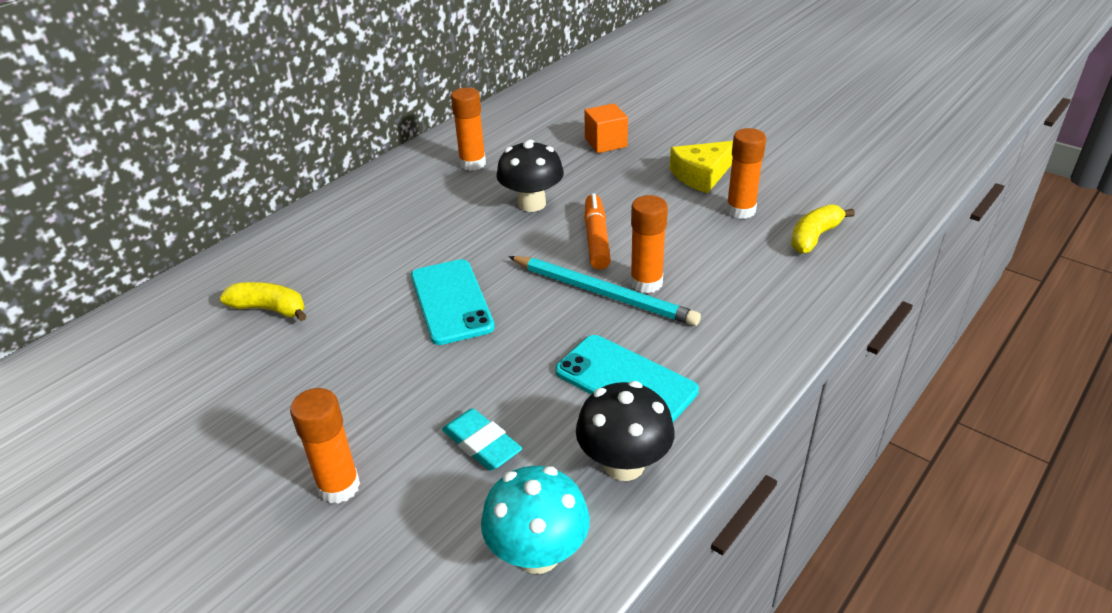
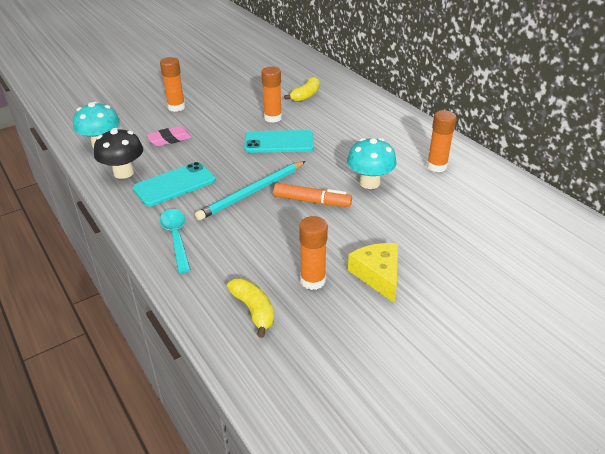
camera: 105 degrees right, 0 degrees up
turquoise eraser [442,408,522,471] -> pink eraser [147,126,192,146]
black mushroom [496,140,564,212] -> turquoise mushroom [347,138,397,189]
orange cube [584,103,628,153] -> none
orange glue stick [630,195,668,293] -> orange glue stick moved to [261,67,282,123]
none -> turquoise spoon [160,209,191,273]

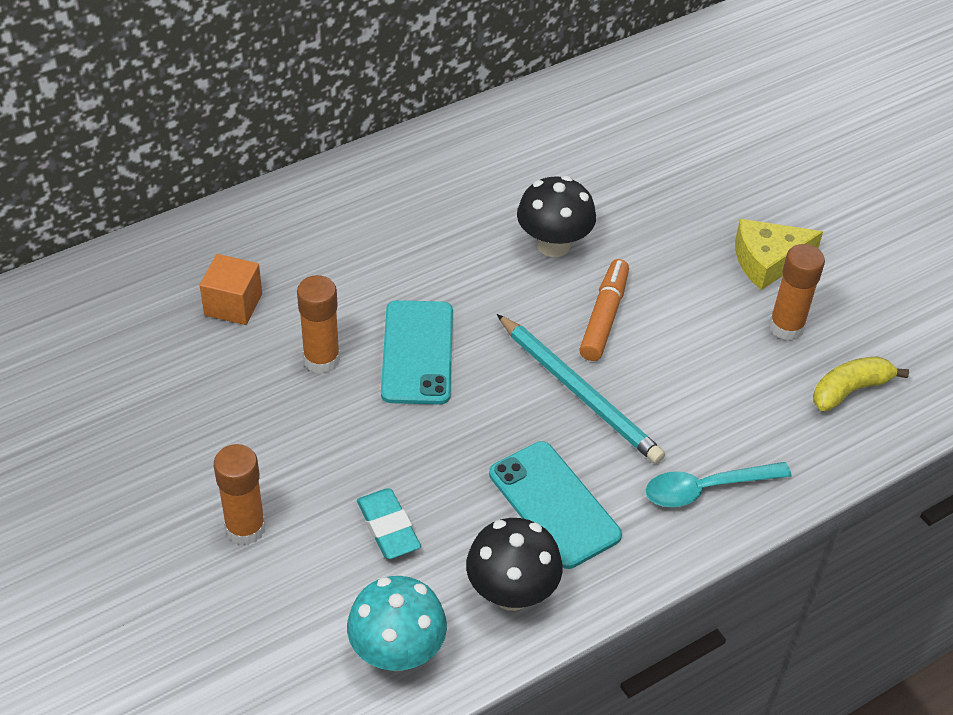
camera: 90 degrees left, 10 degrees up
pink eraser [147,126,192,146] -> turquoise eraser [357,488,421,559]
yellow banana [284,77,320,102] -> orange cube [200,254,262,325]
turquoise mushroom [347,138,397,189] -> black mushroom [517,176,596,257]
orange glue stick [427,110,456,172] -> none

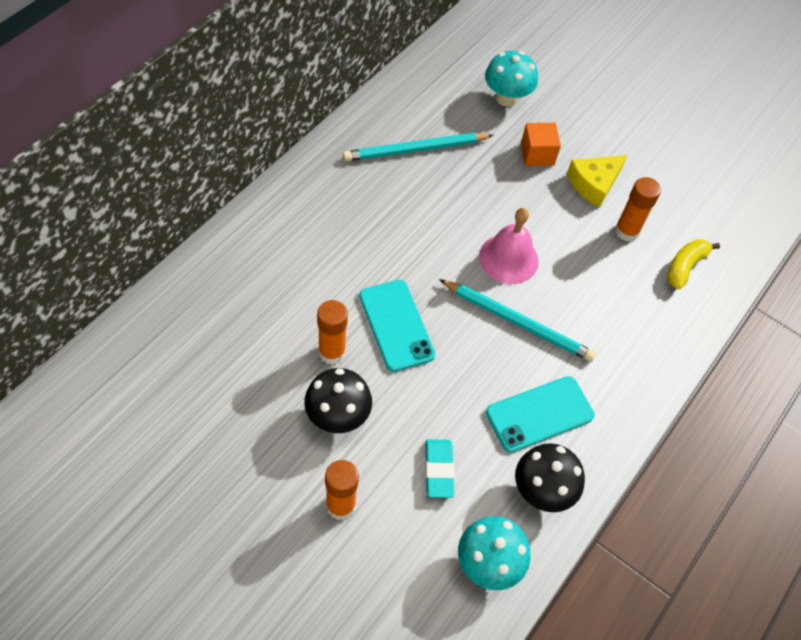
camera: 25 degrees left, 10 degrees up
orange cube [200,254,262,325] -> orange cube moved to [521,123,561,166]
turquoise eraser [357,488,421,559] -> turquoise eraser turned 45 degrees clockwise [425,439,455,498]
turquoise phone [489,441,622,569] -> turquoise phone turned 60 degrees counterclockwise [486,376,594,453]
black mushroom [517,176,596,257] -> black mushroom moved to [304,368,372,433]
orange marker [579,259,629,361] -> pink bell [479,208,539,284]
turquoise spoon [646,462,792,507] -> none
none -> turquoise pencil [343,133,493,162]
none -> turquoise mushroom [485,51,538,107]

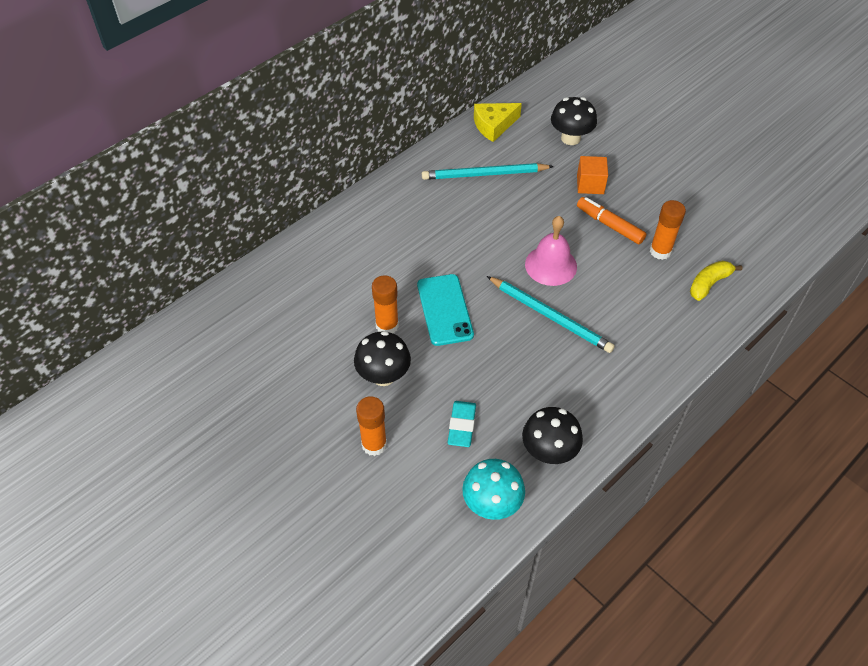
camera: 15 degrees right, 5 degrees down
turquoise mushroom [485,51,538,107] -> black mushroom [551,97,597,145]
turquoise phone [486,376,594,453] -> none
yellow cheese [567,155,628,208] -> yellow cheese moved to [474,103,522,142]
none -> orange marker [577,197,646,244]

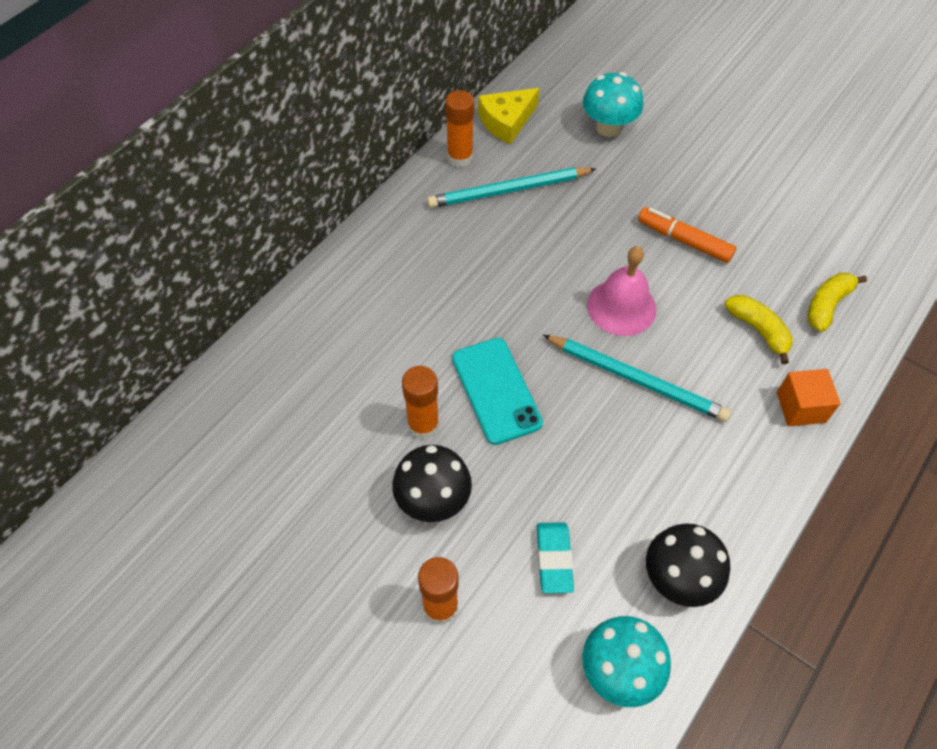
camera: 10 degrees left, 5 degrees up
black mushroom [551,97,597,145] -> turquoise mushroom [583,72,643,137]
orange cube [577,156,608,194] -> orange cube moved to [777,369,841,426]
orange glue stick [650,200,686,260] -> orange glue stick moved to [445,90,474,167]
none -> yellow banana [725,295,793,364]

